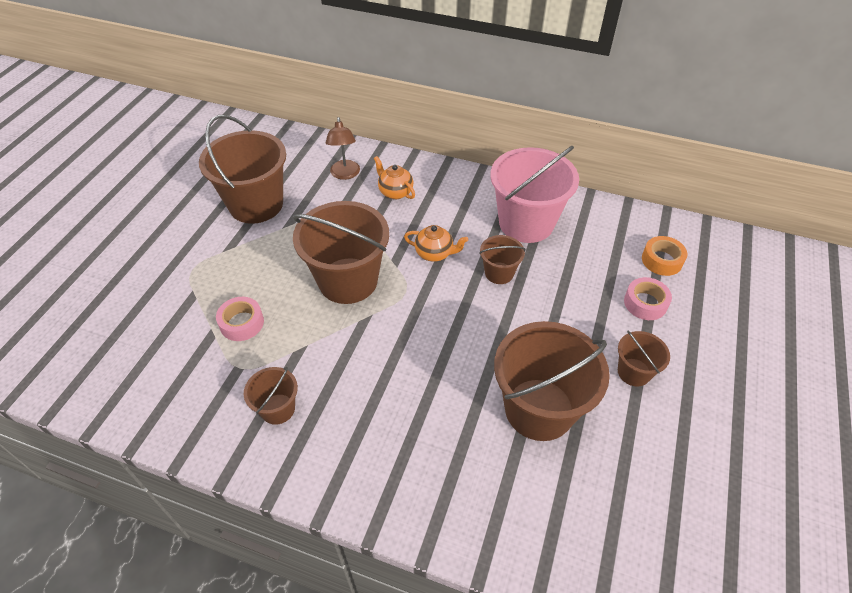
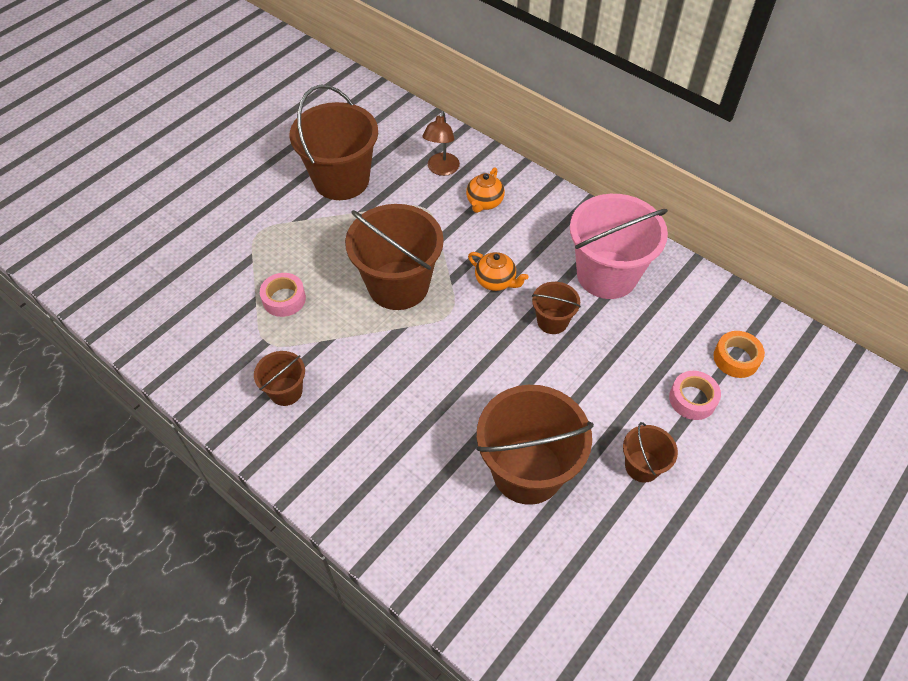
camera: 20 degrees right, 5 degrees up
orange teapot [374,156,415,199] -> orange teapot turned 135 degrees counterclockwise [466,167,505,213]

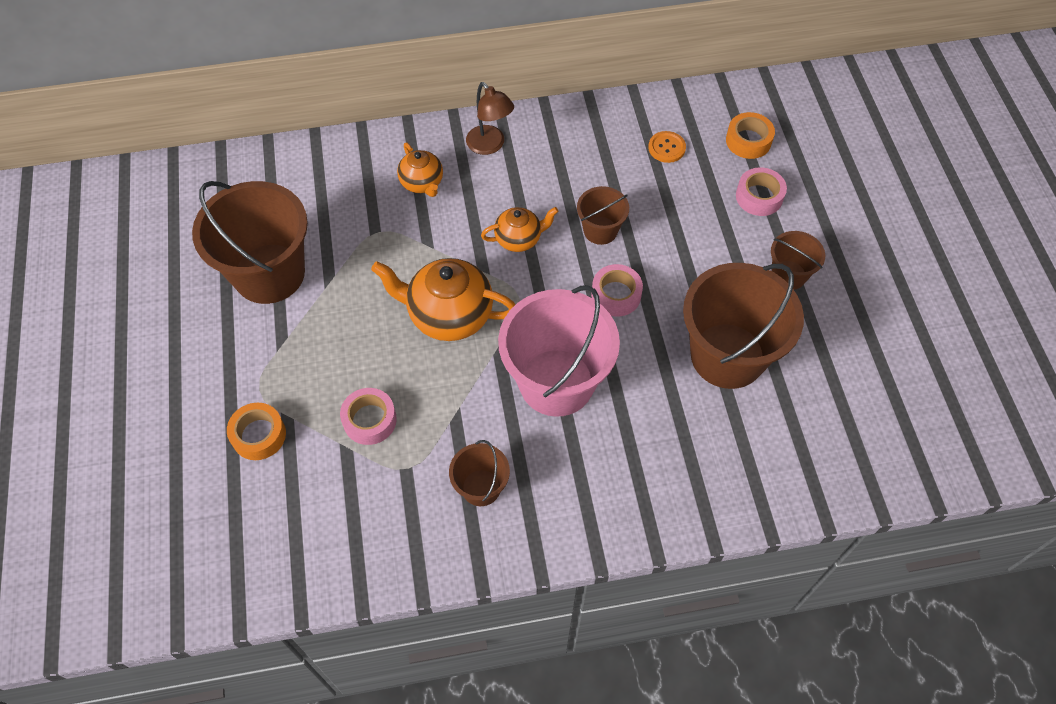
camera: 50 degrees left, 5 degrees up
brown bucket [345,204,444,310] -> orange teapot [371,258,515,341]
brown lamp [422,111,460,176] -> brown lamp moved to [466,82,514,155]
pink bucket [570,194,668,299] -> pink bucket moved to [498,285,620,417]
none -> orange tape [227,403,286,460]
none -> pink tape [591,264,643,317]
none -> orange button [648,131,686,163]

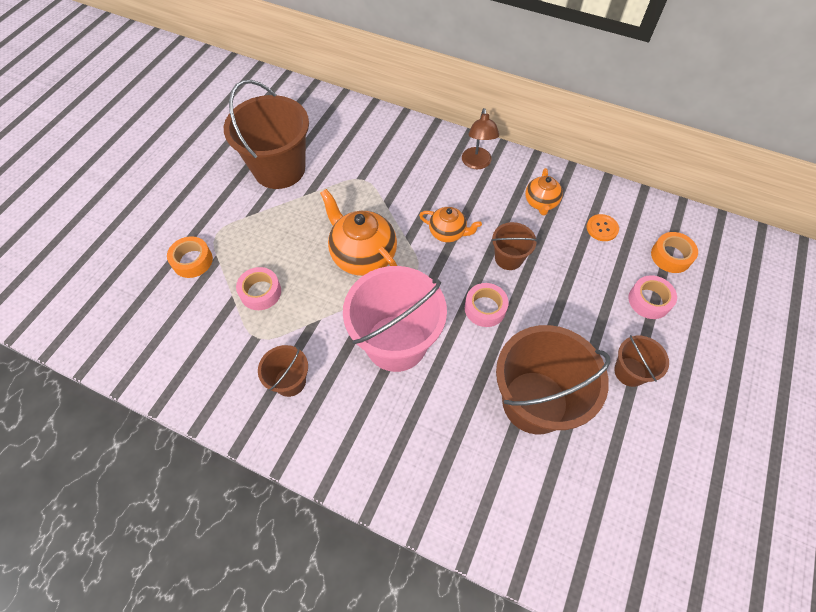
camera: 35 degrees right, 0 degrees up
orange teapot [397,143,443,197] -> orange teapot moved to [525,168,563,215]

